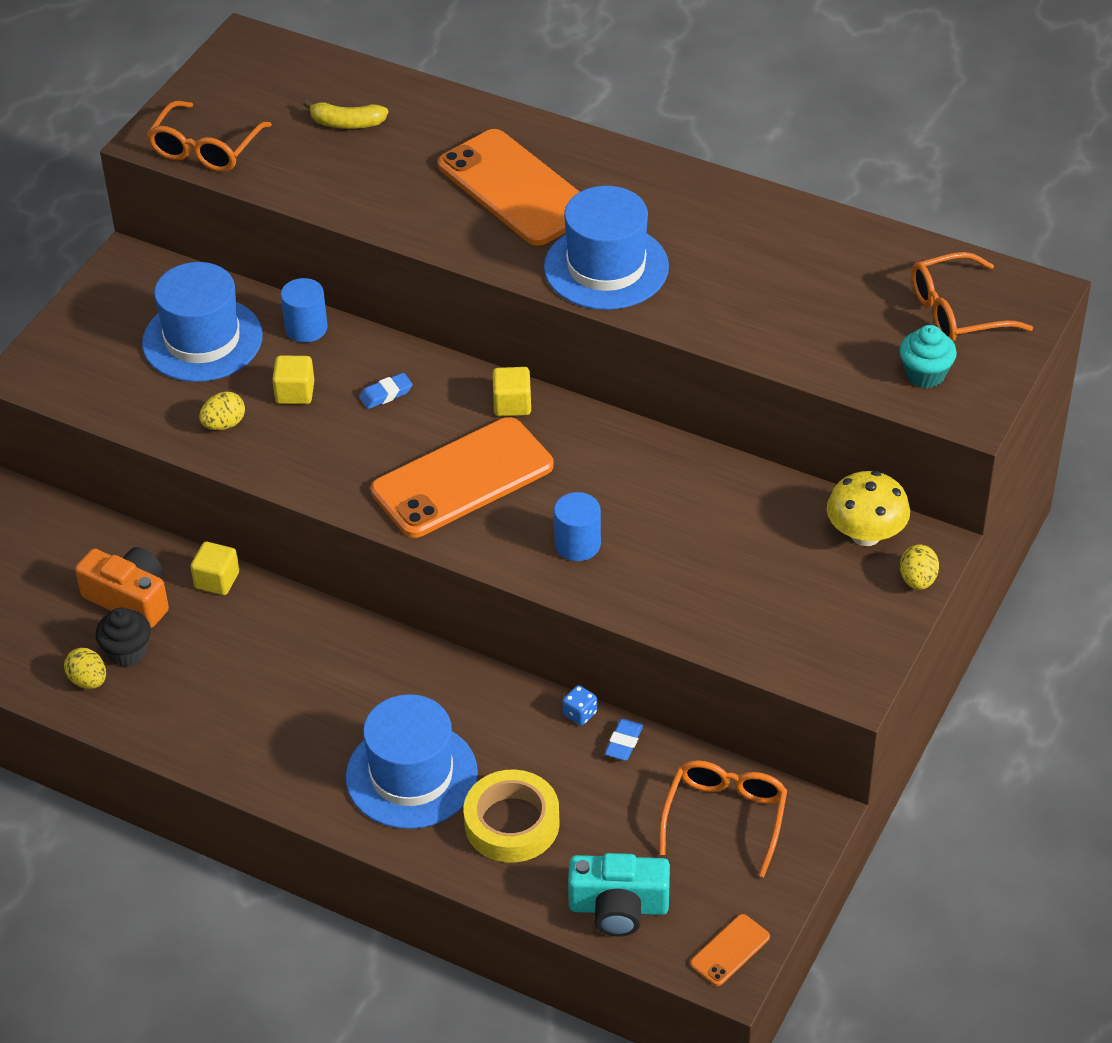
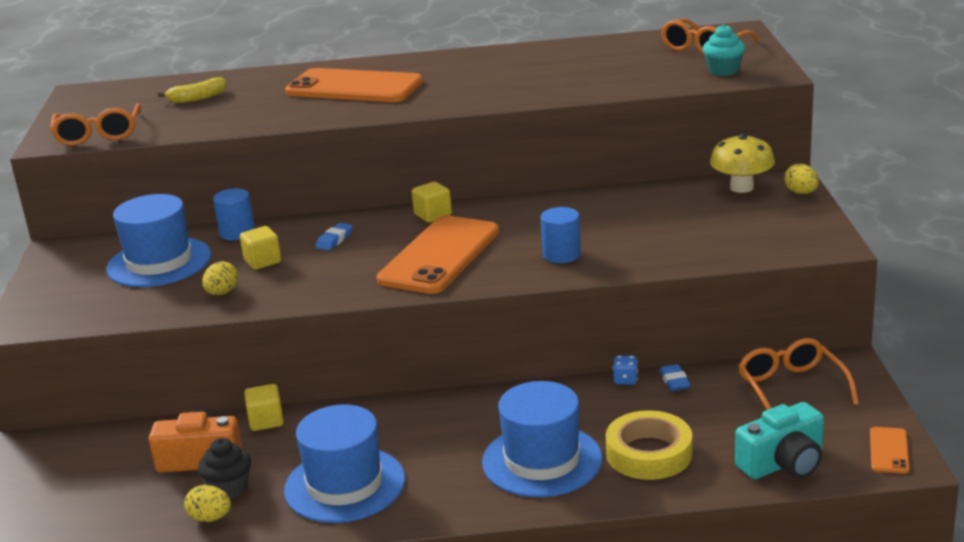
camera: 30 degrees left, 20 degrees down
blue hat [544,186,669,310] -> blue hat moved to [284,405,405,523]

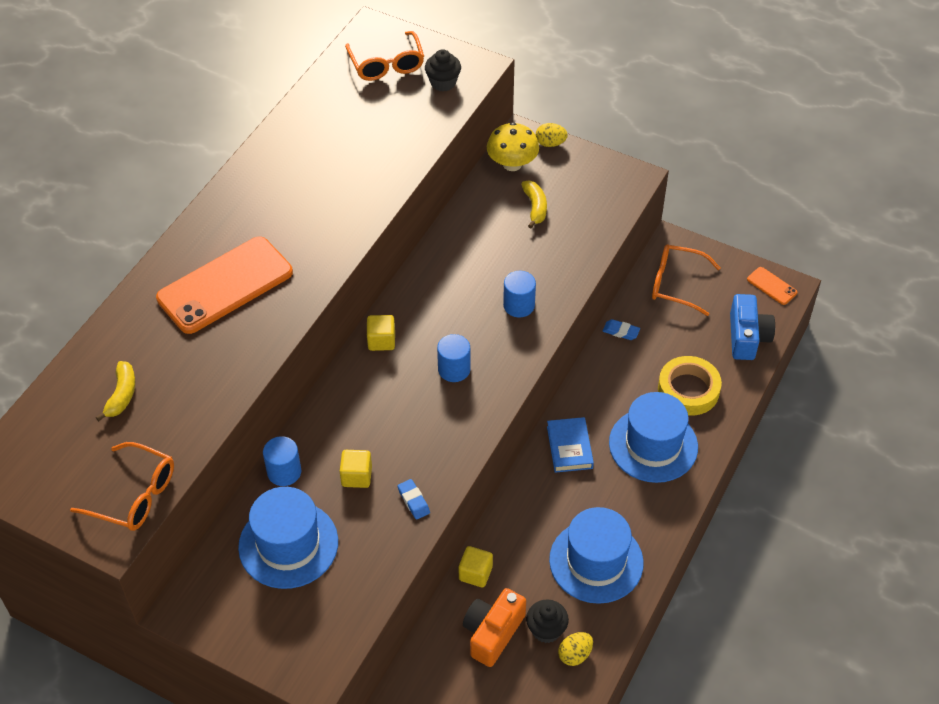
camera: 60 degrees left, 25 degrees up
yellow egg [202,261,238,295] -> none
blue eraser [316,223,352,250] -> blue eraser moved to [398,479,430,520]
orange phone [376,216,499,294] -> blue cylinder [437,334,471,382]
blue dice [613,355,638,385] -> none
turquoise cupcake [703,24,745,76] -> black cupcake [425,49,461,91]
turquoise camera [735,402,824,479] -> blue camera [730,294,775,360]
none -> yellow banana [521,181,547,228]
none -> blue book [547,417,594,473]

